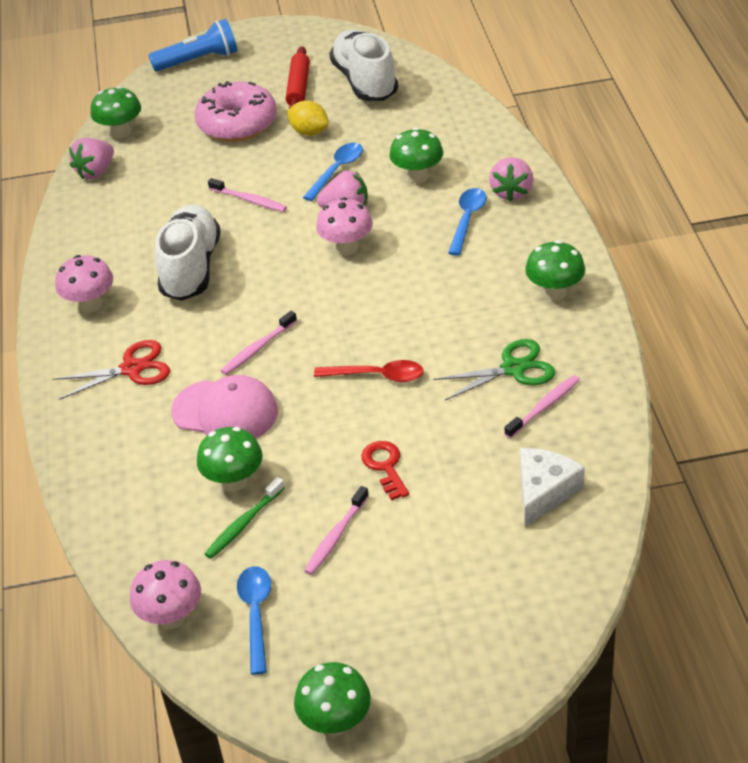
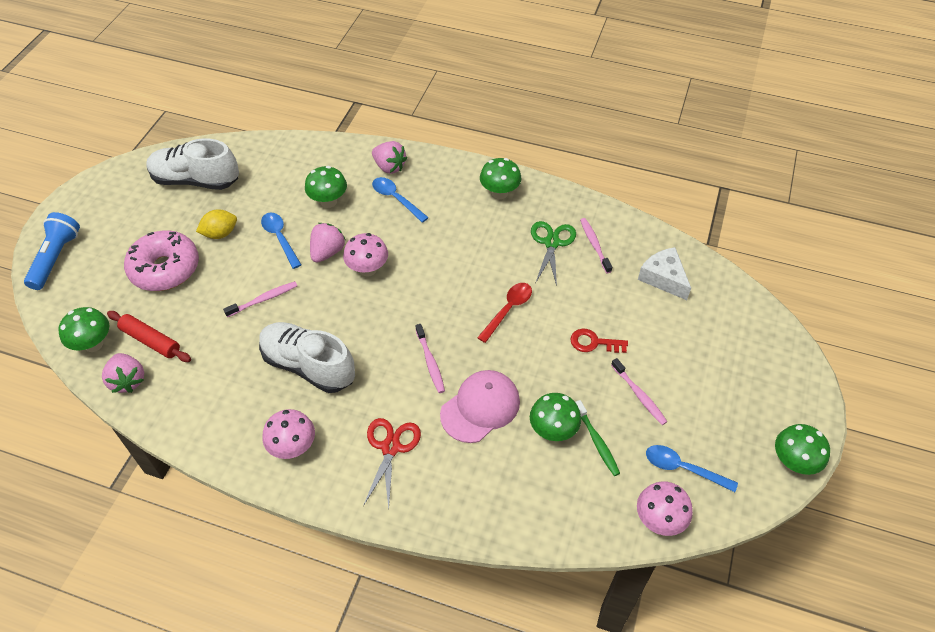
camera: 65 degrees left, 10 degrees up
red rolling pin [286,46,310,109] -> red rolling pin moved to [107,311,191,362]

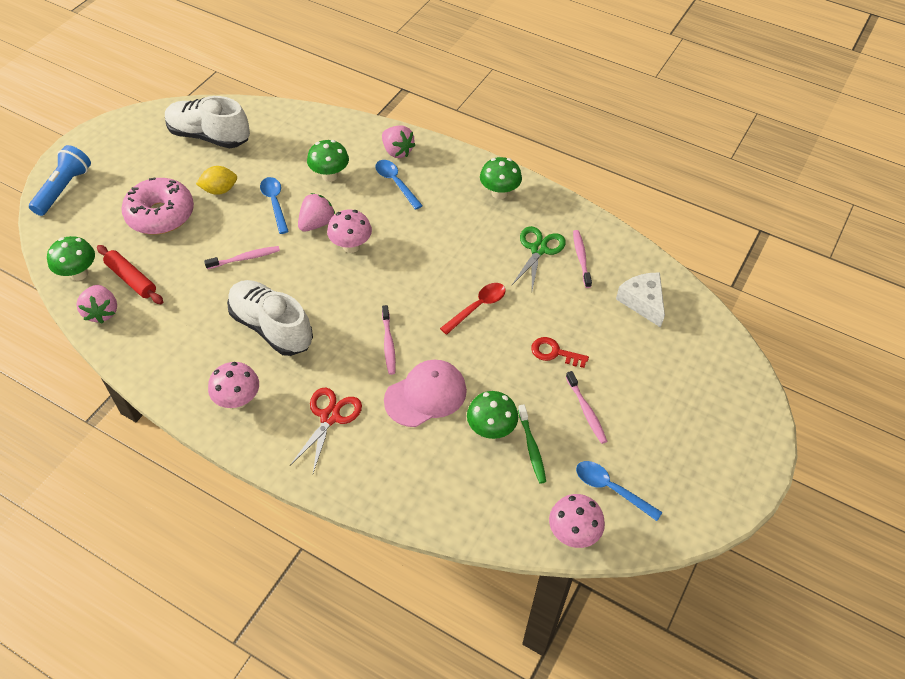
camera: 10 degrees right, 0 degrees up
green mushroom [775,424,830,475] -> none

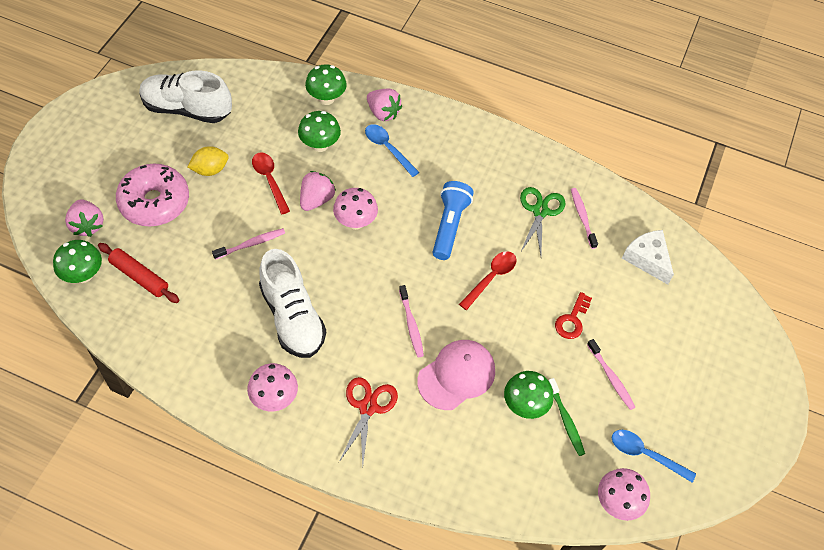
camera: 10 degrees left, 5 degrees up
blue flashlight [29,145,91,216] -> blue flashlight moved to [433,181,474,260]
pink strawberry [77,285,117,323] -> pink strawberry moved to [65,199,104,237]
white shoe [227,280,313,356] -> white shoe turned 150 degrees counterclockwise [259,249,326,358]
blue spoon [260,177,289,234] -> red spoon [252,152,290,214]
green mushroom [480,157,522,199] -> green mushroom moved to [305,64,347,105]
red key [531,337,589,368] -> red key turned 75 degrees counterclockwise [555,292,592,339]

